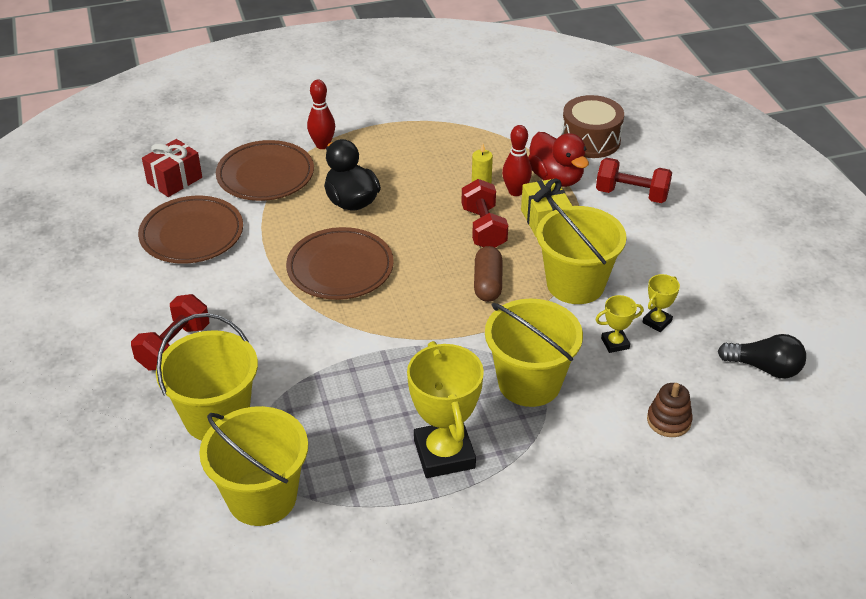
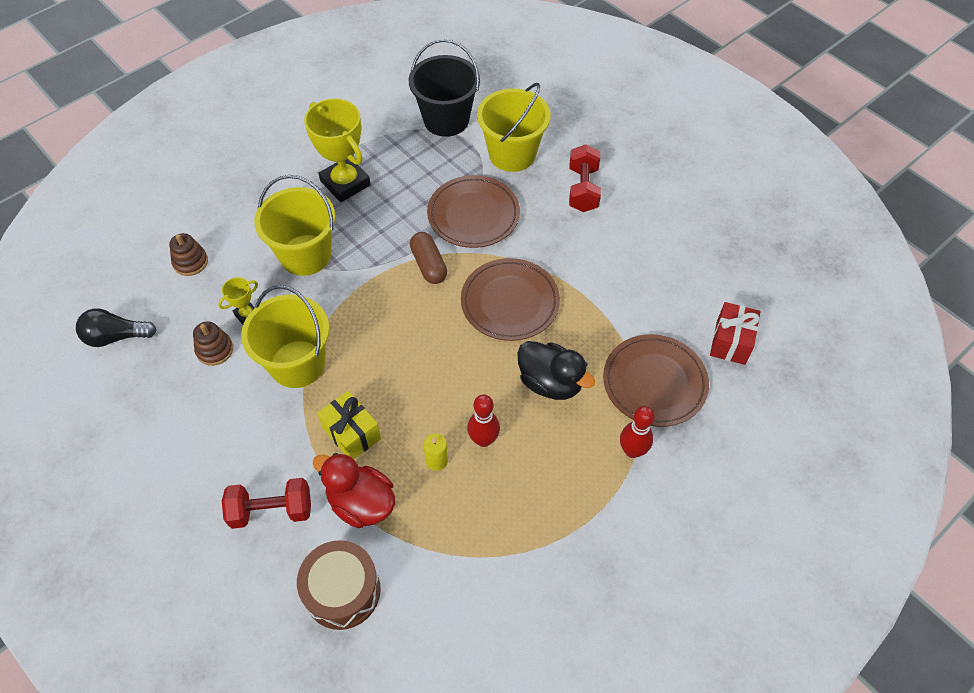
camera: 155 degrees right, 15 degrees up
brown plate [138,196,243,264] -> brown plate moved to [427,175,520,248]
yellow bucket [199,406,308,526] -> black bucket [409,39,480,137]
red dumbbell [462,179,508,248] -> none
brown capsule [474,246,502,302] -> brown capsule moved to [410,232,447,284]
red bowling pin [502,125,532,196] -> red bowling pin moved to [467,395,500,447]
yellow trophy [642,274,680,332] -> brown stacking toy [193,321,233,366]

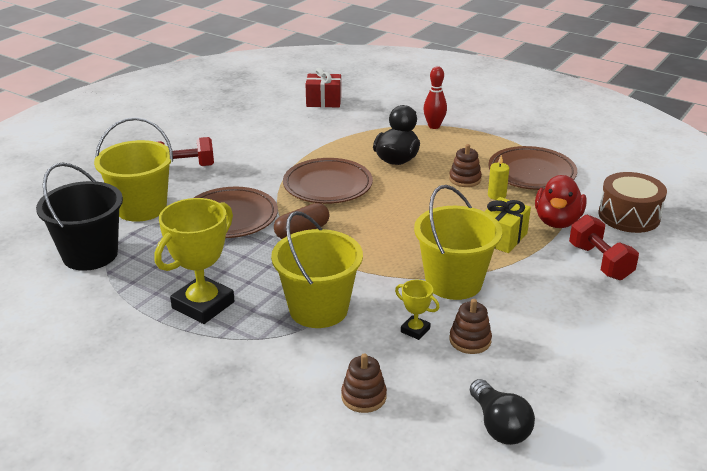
camera: 105 degrees left, 25 degrees down
red bowling pin [467,395,500,447] -> brown stacking toy [449,144,482,187]
brown plate [603,334,709,427] -> brown plate moved to [488,146,577,190]

